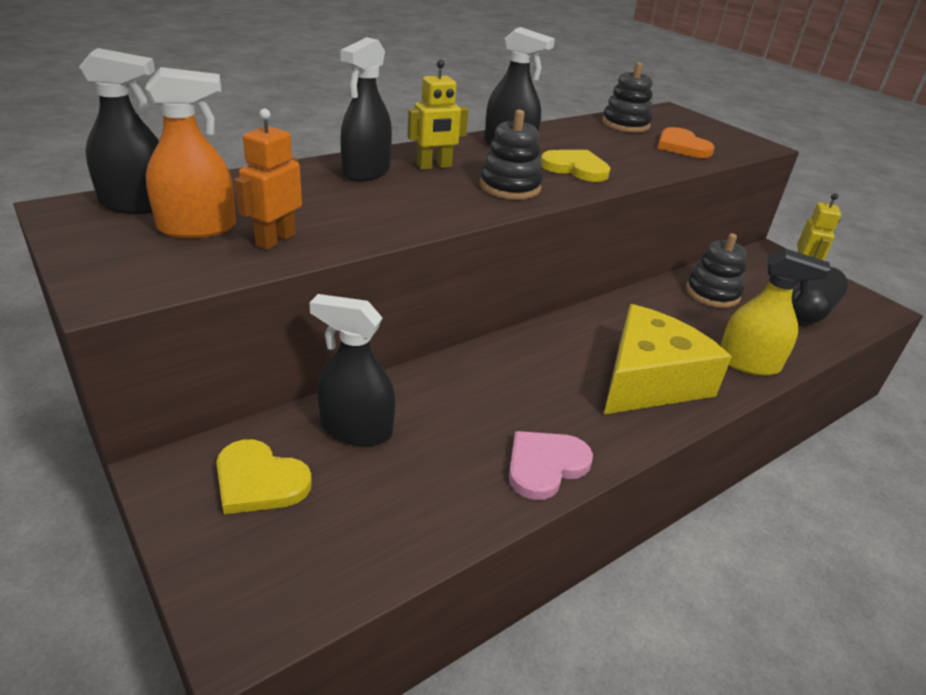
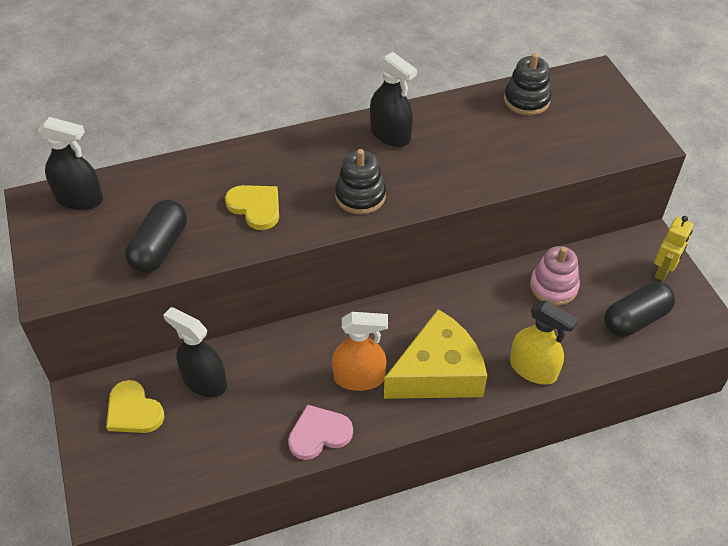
camera: 20 degrees right, 15 degrees up
orange spray bottle [145,67,236,238] -> orange spray bottle moved to [332,312,388,391]
orange robot [234,109,302,250] -> black capsule [125,200,187,273]
black spray bottle [340,37,392,182] -> none
yellow robot [407,60,469,170] -> none
yellow heart [541,150,610,182] -> yellow heart moved to [225,185,279,230]
orange heart [658,127,715,158] -> none
black stacking toy [686,233,747,308] -> pink stacking toy [530,246,580,306]

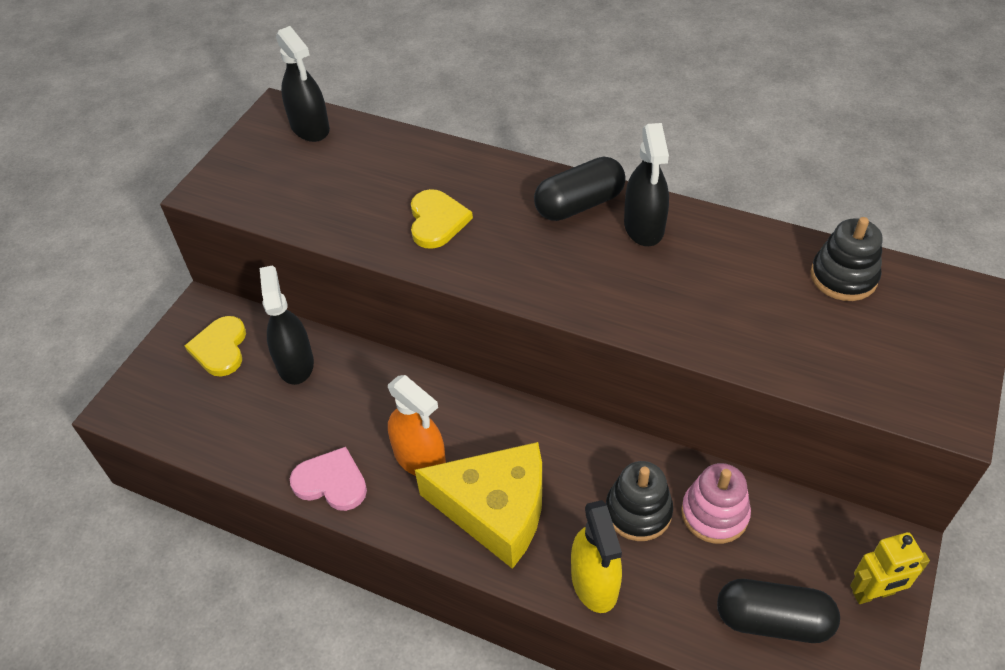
camera: 45 degrees right, 0 degrees up
black capsule [125,200,187,273] -> black capsule moved to [534,157,626,221]
black stacking toy [335,149,386,214] -> black stacking toy moved to [606,461,673,541]

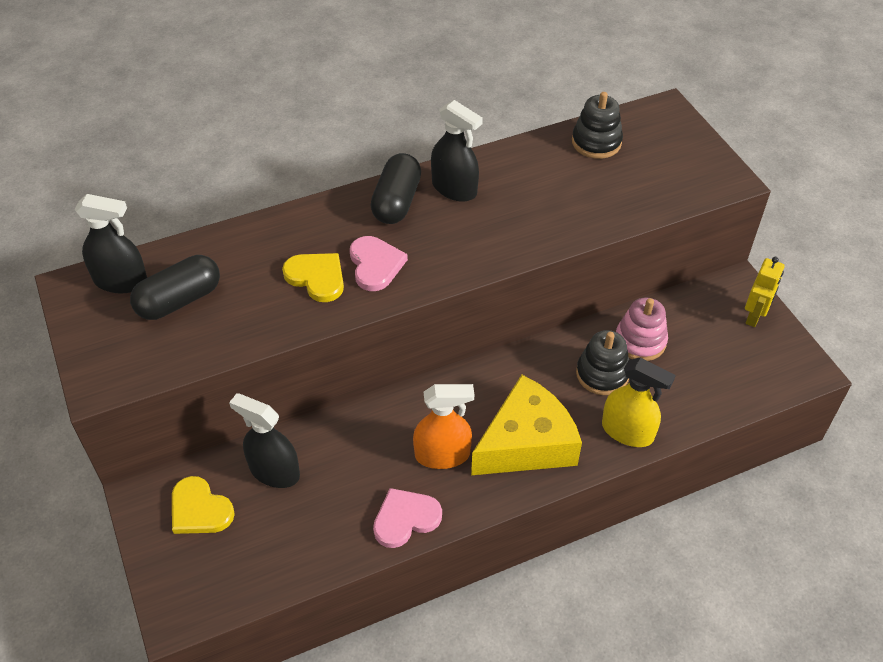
camera: 50 degrees left, 0 degrees up
black capsule [717,579,840,643] -> black capsule moved to [130,255,220,320]
none -> pink heart [350,236,408,291]

